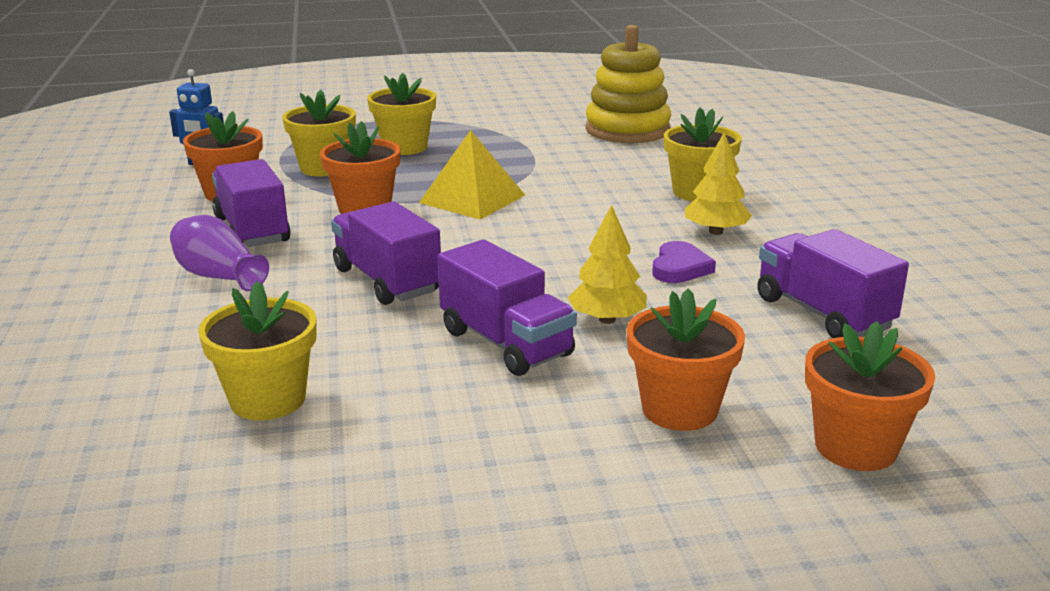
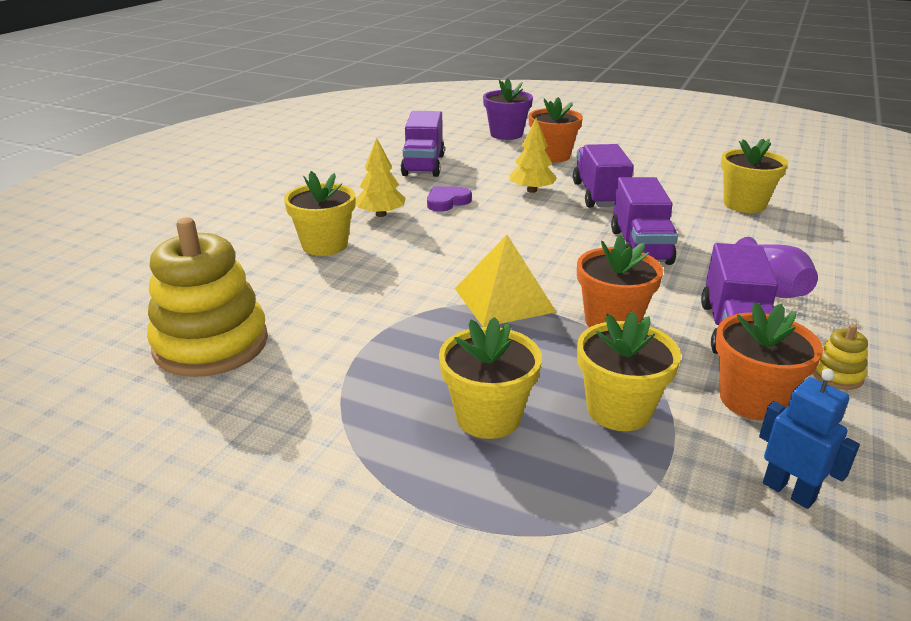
camera: 145 degrees left, 5 degrees up
orange flower pot [805,321,935,471] -> purple flower pot [483,78,533,140]
none -> yellow stacking toy [813,324,868,390]

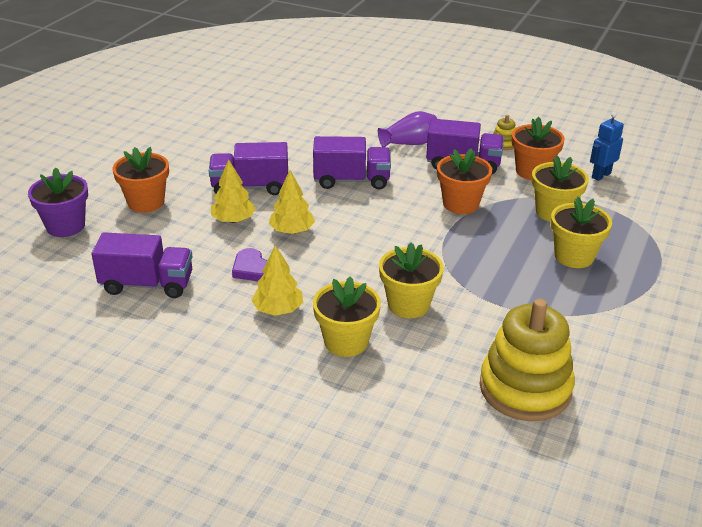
camera: 90 degrees left, 5 degrees up
yellow pyramid [455,235,556,327] -> none
yellow flower pot [721,138,788,213] -> yellow flower pot moved to [379,242,444,318]
none -> yellow tree [269,170,315,234]

